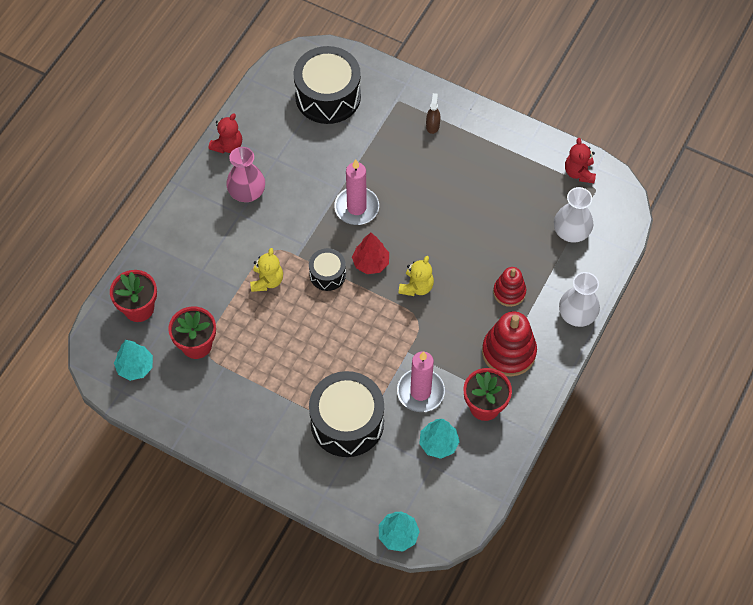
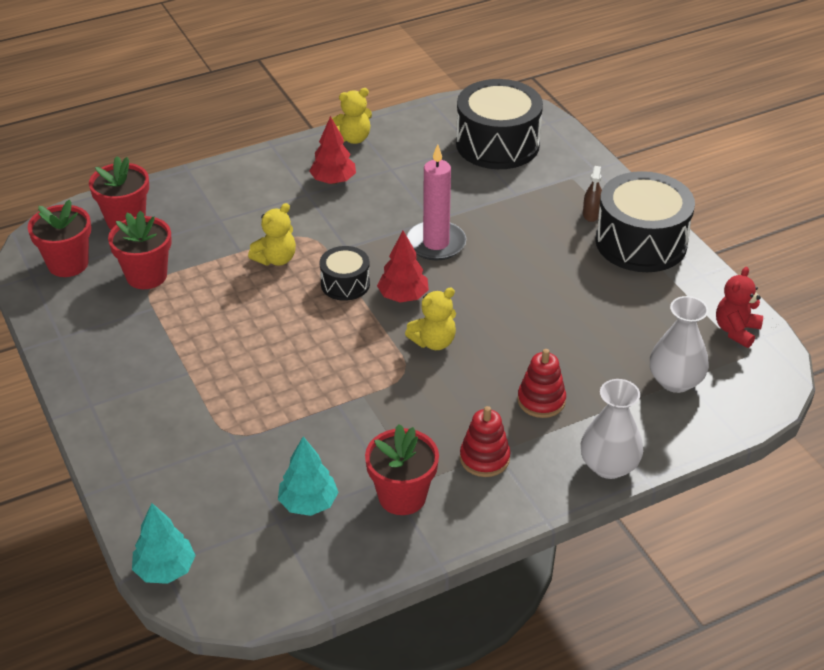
camera: 35 degrees right, 20 degrees down
turquoise tree [114,340,153,381] -> red flower pot [28,199,91,277]
red teddy bear [209,113,242,153] -> yellow teddy bear [332,88,372,144]
pink vase [226,147,265,202] -> red tree [309,116,356,184]
black drum [309,371,384,457] -> black drum moved to [596,171,695,272]
pink candle [397,351,445,412] -> none
brown spray bottle [426,93,440,134] -> brown spray bottle turned 150 degrees clockwise [583,166,602,222]
red stacking toy [482,311,537,377] -> red stacking toy [460,406,510,477], size x0.62

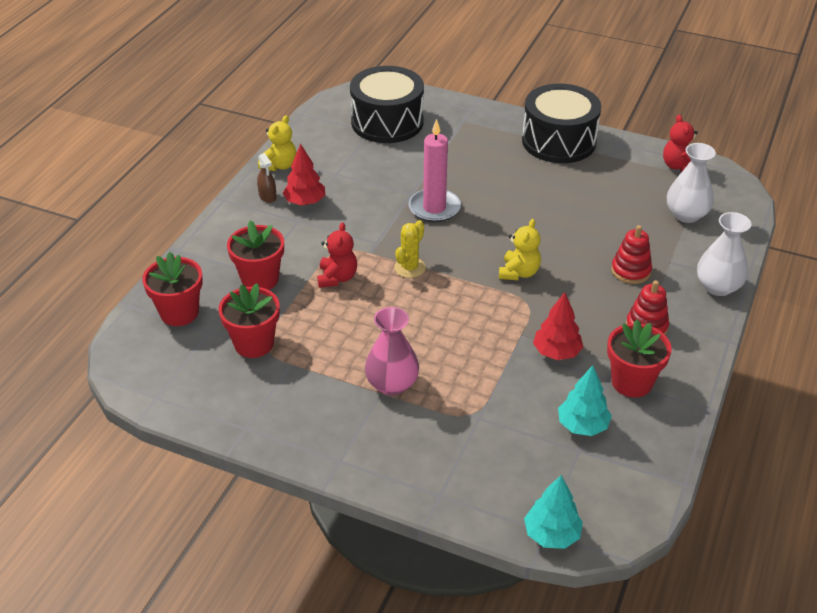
camera: 40 degrees left, 0 degrees up
red flower pot [28,199,91,277] -> red flower pot moved to [227,220,284,290]
yellow teddy bear [248,203,296,266] -> red teddy bear [317,222,357,288]
black drum [320,246,370,301] -> yellow cactus [394,220,426,278]
red tree [377,231,429,302] -> red tree moved to [533,292,583,360]
brown spray bottle [583,166,602,222] -> brown spray bottle moved to [257,153,277,203]
none -> pink vase [365,307,419,396]

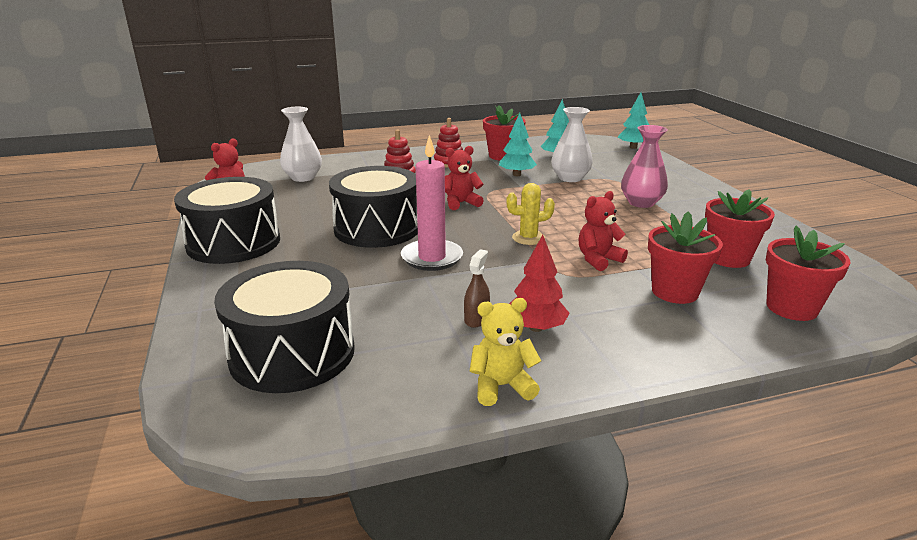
camera: 130 degrees left, 15 degrees down
brown spray bottle [257,153,277,203] -> brown spray bottle moved to [464,249,490,328]
yellow teddy bear [499,219,541,280] -> red teddy bear [445,146,484,210]
red tree [533,292,583,360] -> turquoise tree [499,113,537,176]
white vase [697,212,751,296] -> white vase moved to [551,107,593,182]
none -> black drum [329,166,418,248]

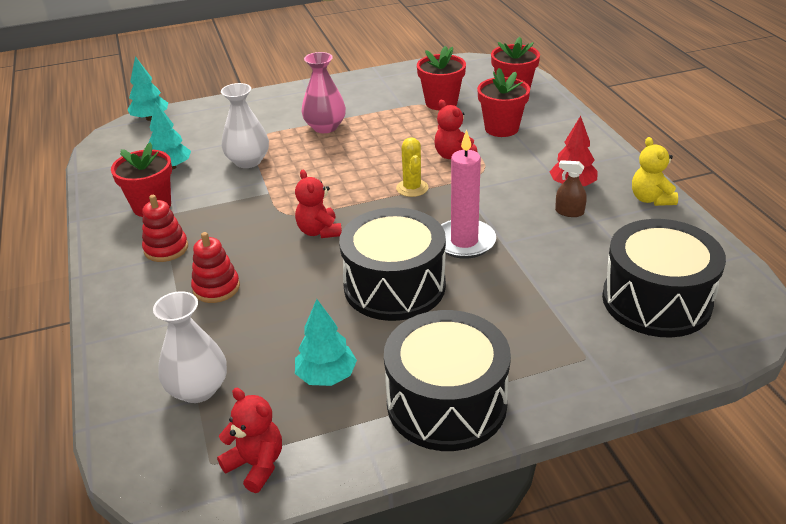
camera: 90 degrees left, 10 degrees up
turquoise tree [499,113,537,176] -> turquoise tree moved to [295,299,357,386]

